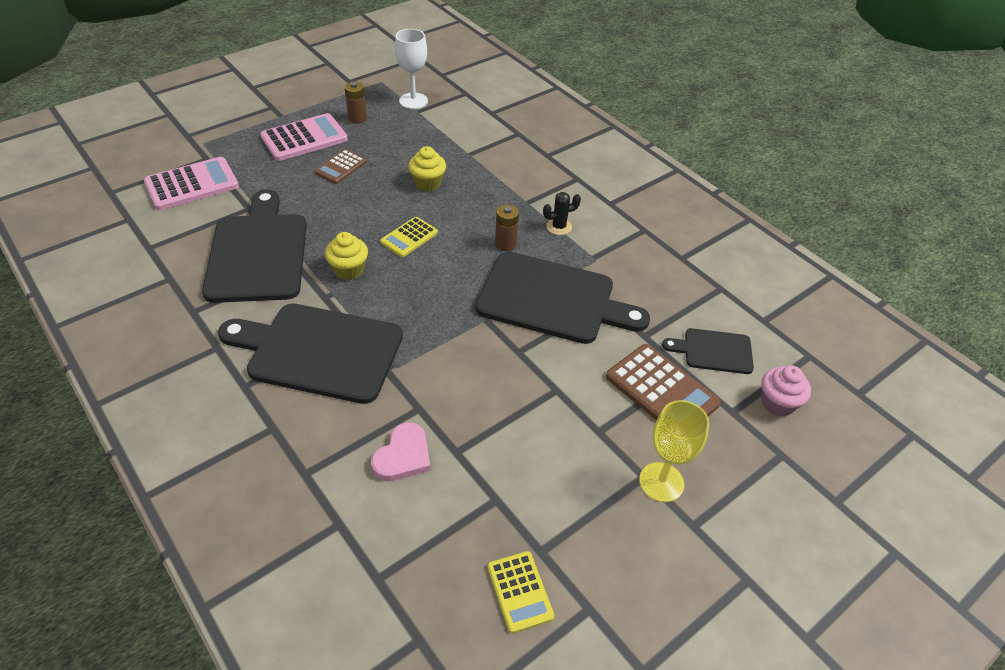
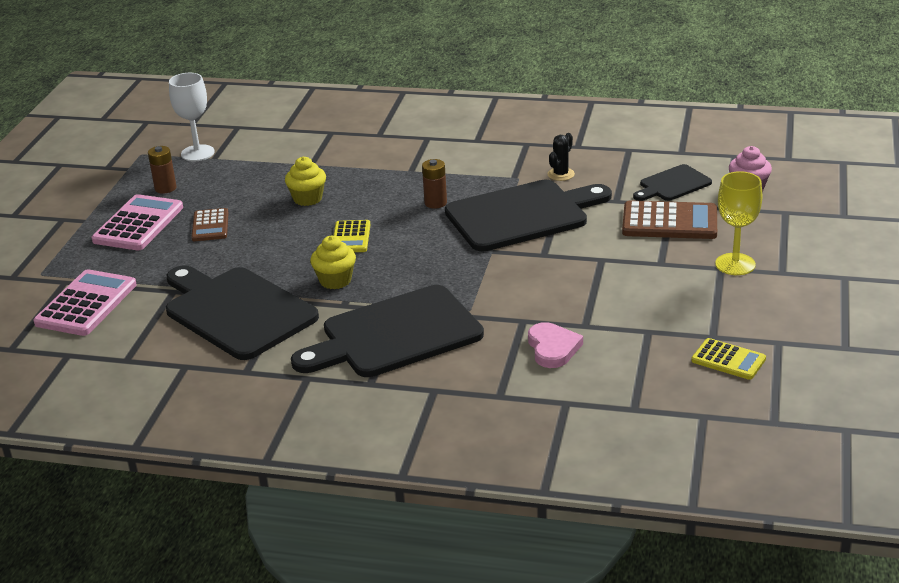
camera: 35 degrees left, 15 degrees down
black cactus [543,192,581,235] -> black cactus moved to [548,133,575,181]

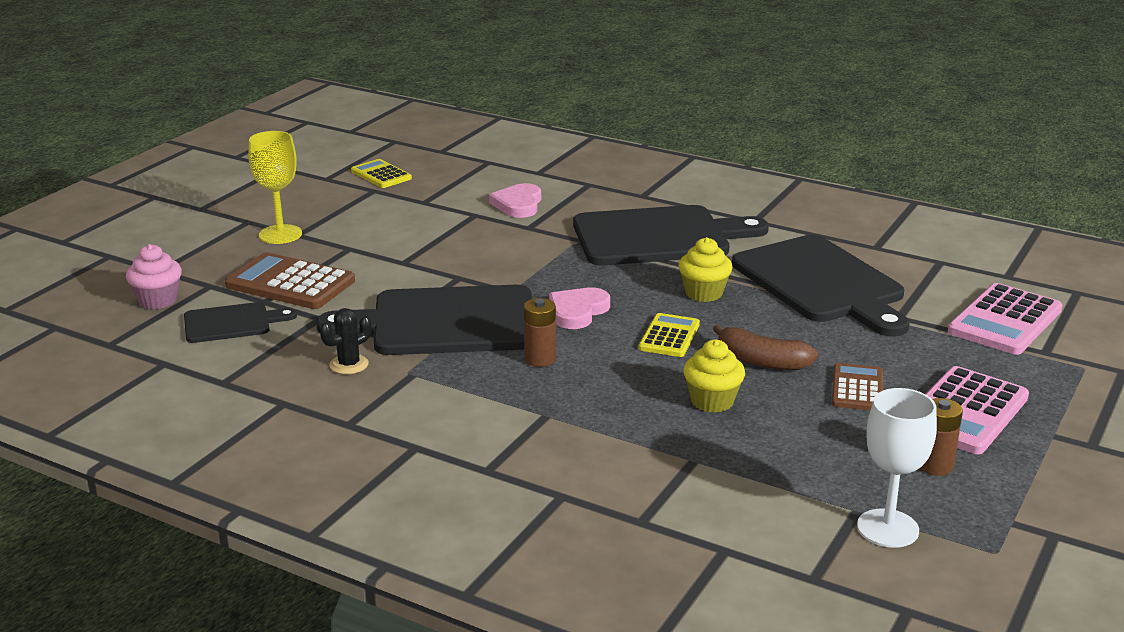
camera: 165 degrees left, 5 degrees down
none -> pink heart [549,287,610,329]
none -> brown banana [713,324,818,370]

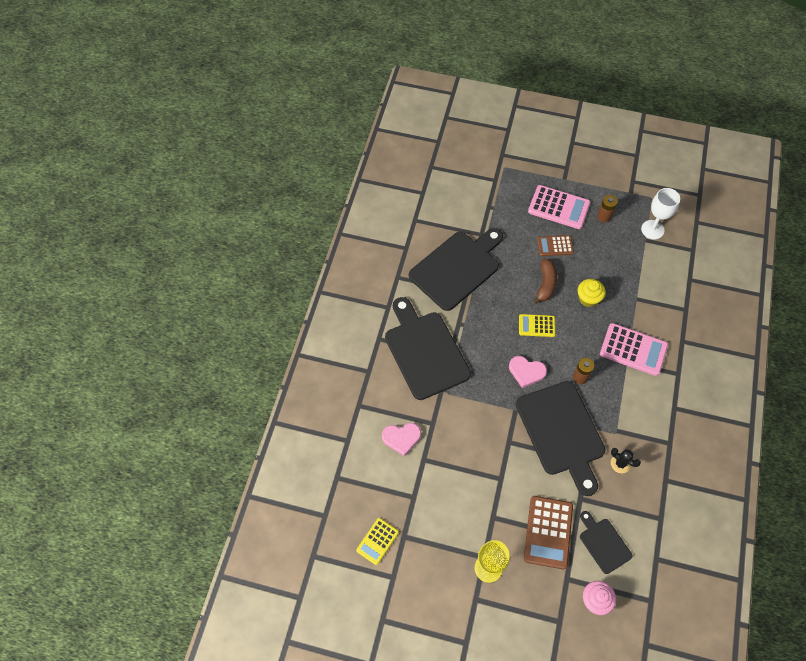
camera: 105 degrees left, 35 degrees up
yellow cupcake [678,237,732,302] -> none
pink calculator [948,283,1062,355] -> pink calculator moved to [600,323,668,376]

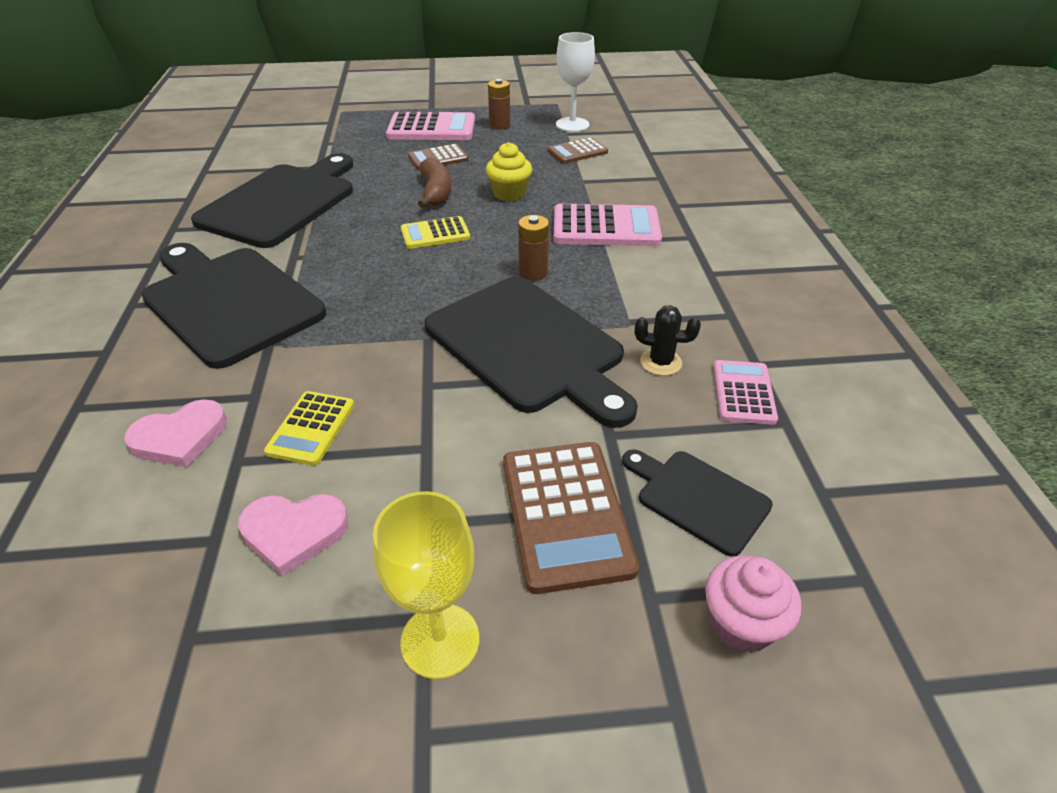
camera: 20 degrees left, 20 degrees down
yellow calculator [356,518,399,565] -> yellow calculator moved to [264,391,355,466]
pink heart [509,356,547,388] -> pink heart moved to [238,494,348,576]
none -> brown calculator [547,137,608,164]
none -> pink calculator [713,360,778,425]

